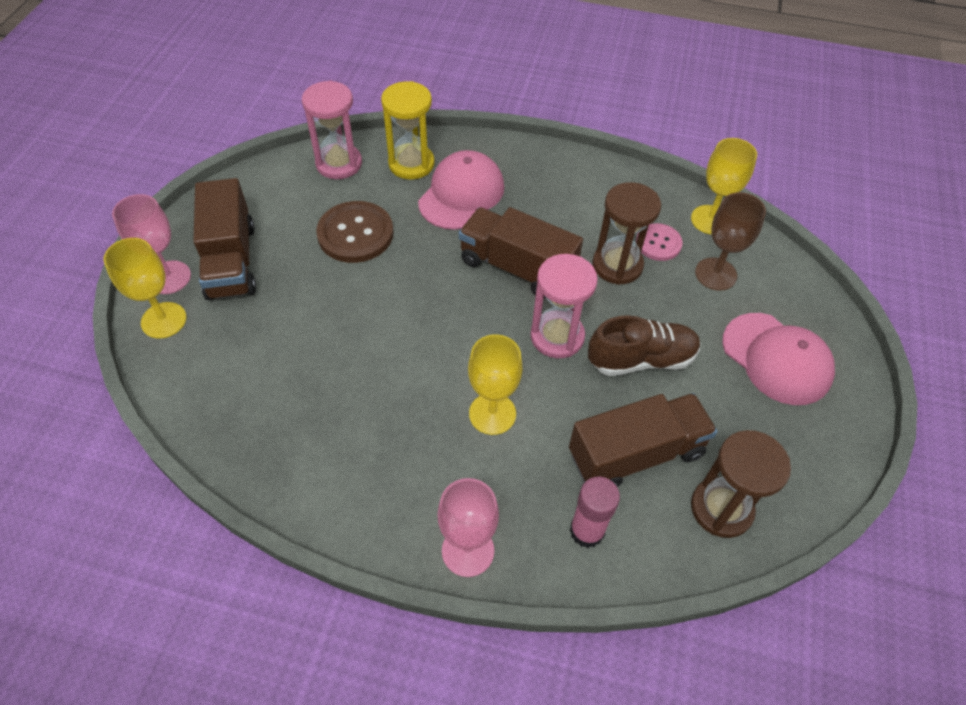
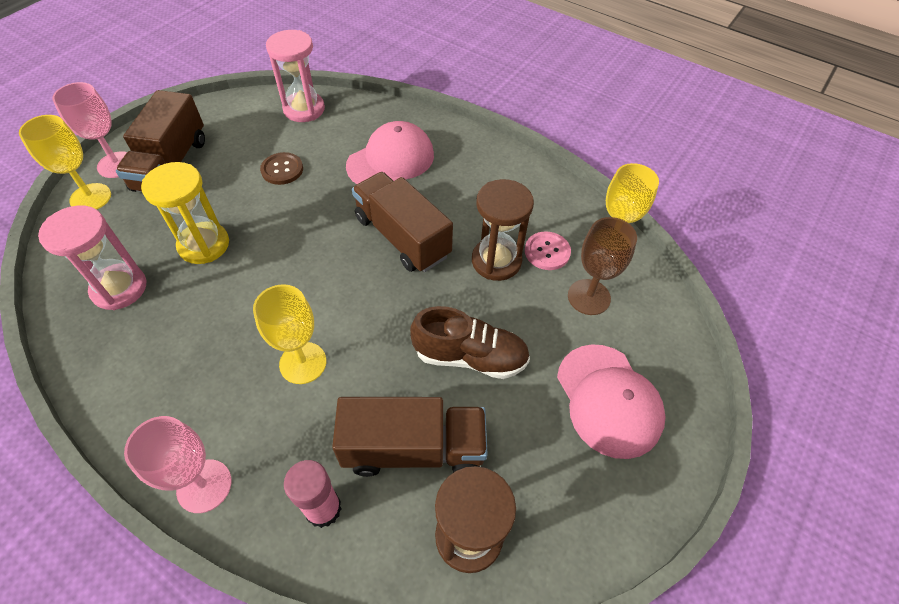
camera: 20 degrees right, 0 degrees up
brown button [316,201,393,263] -> brown button [260,152,303,185], size x0.60
yellow hourglass [381,81,435,180] -> yellow hourglass moved to [141,162,229,264]
pink hourglass [530,254,598,358] -> pink hourglass moved to [38,205,146,310]

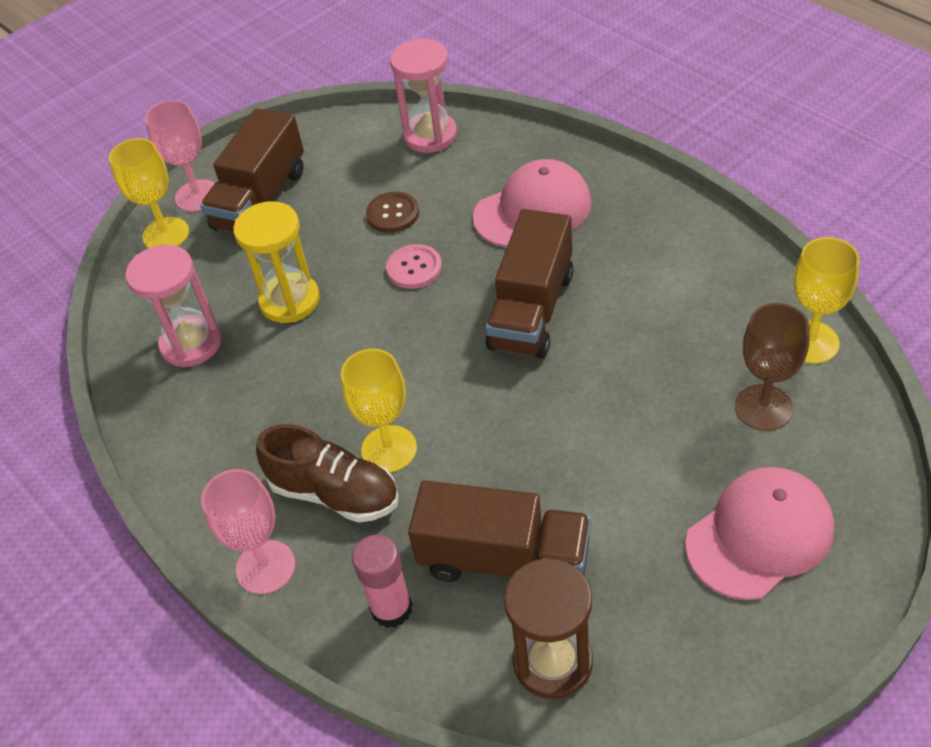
camera: 20 degrees right, 5 degrees down
brown truck [352,172,453,272] -> brown truck turned 135 degrees counterclockwise [486,209,573,359]
brown shoe [410,306,530,379] -> brown shoe moved to [256,424,399,523]
brown hourglass [472,179,534,281] -> none
pink button [525,231,571,270] -> pink button moved to [386,244,442,289]
pink cap [557,344,666,459] -> pink cap turned 120 degrees counterclockwise [685,467,834,600]

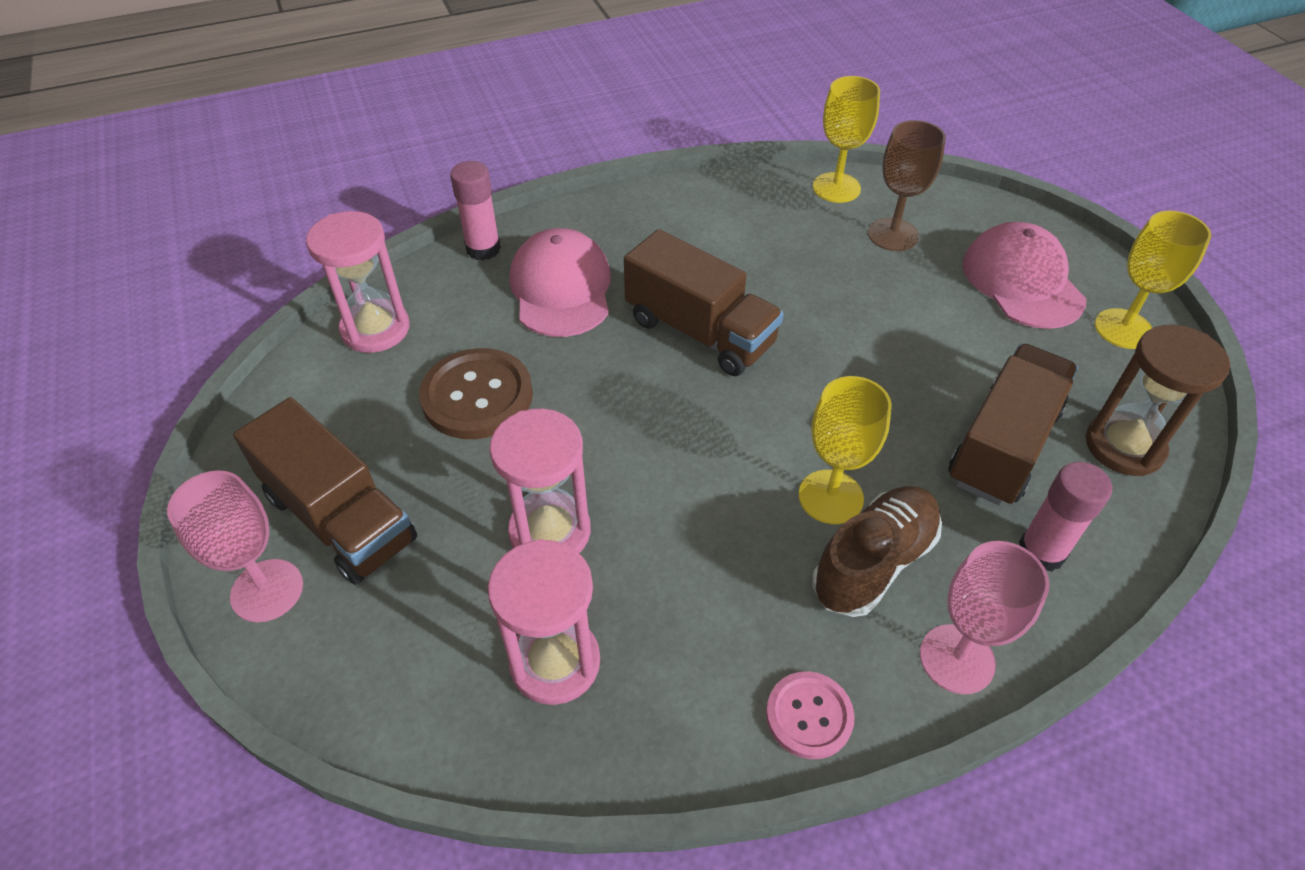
camera: 75 degrees left, 0 degrees up
yellow goblet [109,138,189,248] -> yellow goblet moved to [1095,211,1211,349]
yellow hourglass [233,201,320,323] -> pink hourglass [490,408,591,553]
brown button [366,192,419,233] -> brown button [419,348,533,439], size x1.66
pink button [386,244,442,289] -> pink button moved to [766,671,855,759]
none -> pink glue stick [450,161,501,260]

